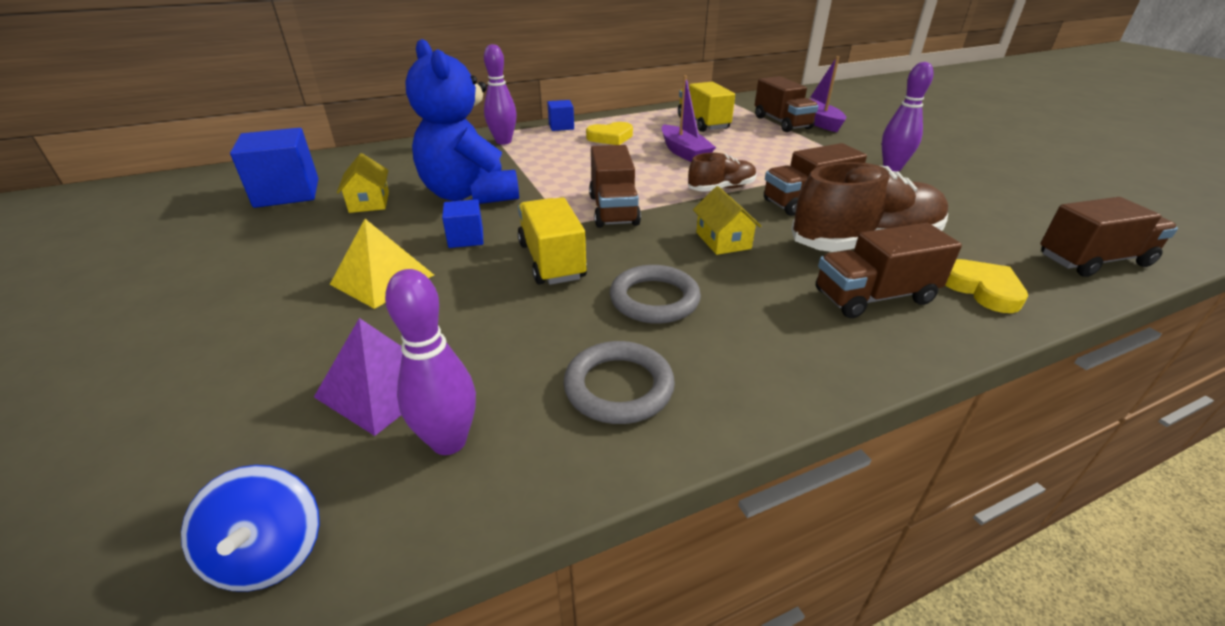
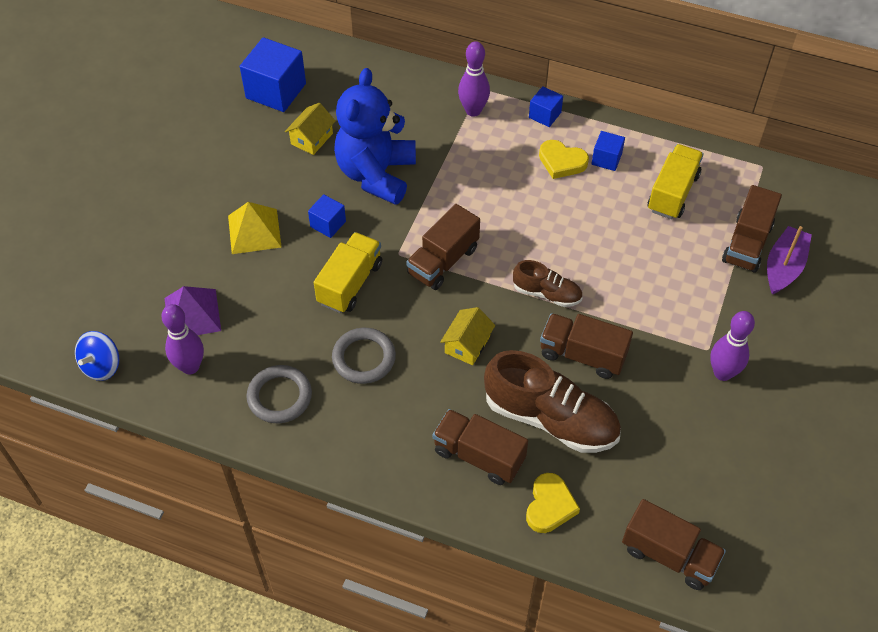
camera: 45 degrees right, 20 degrees up
purple boat [661,75,716,162] -> none
none -> blue cube [592,131,625,171]

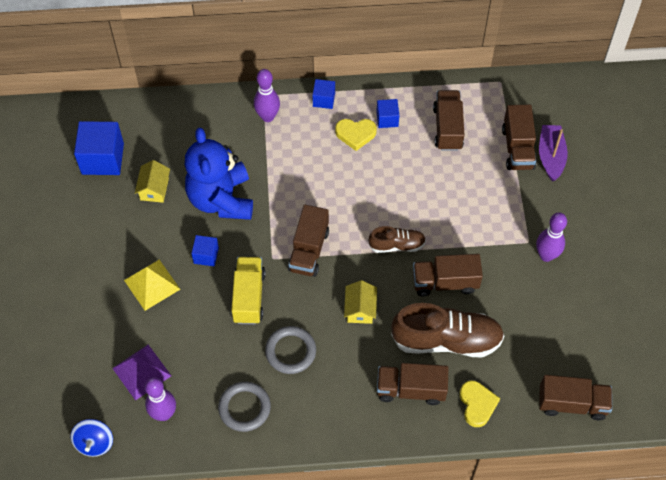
camera: 25 degrees left, 5 degrees up
yellow truck [648,144,704,219] -> brown truck [433,90,465,151]

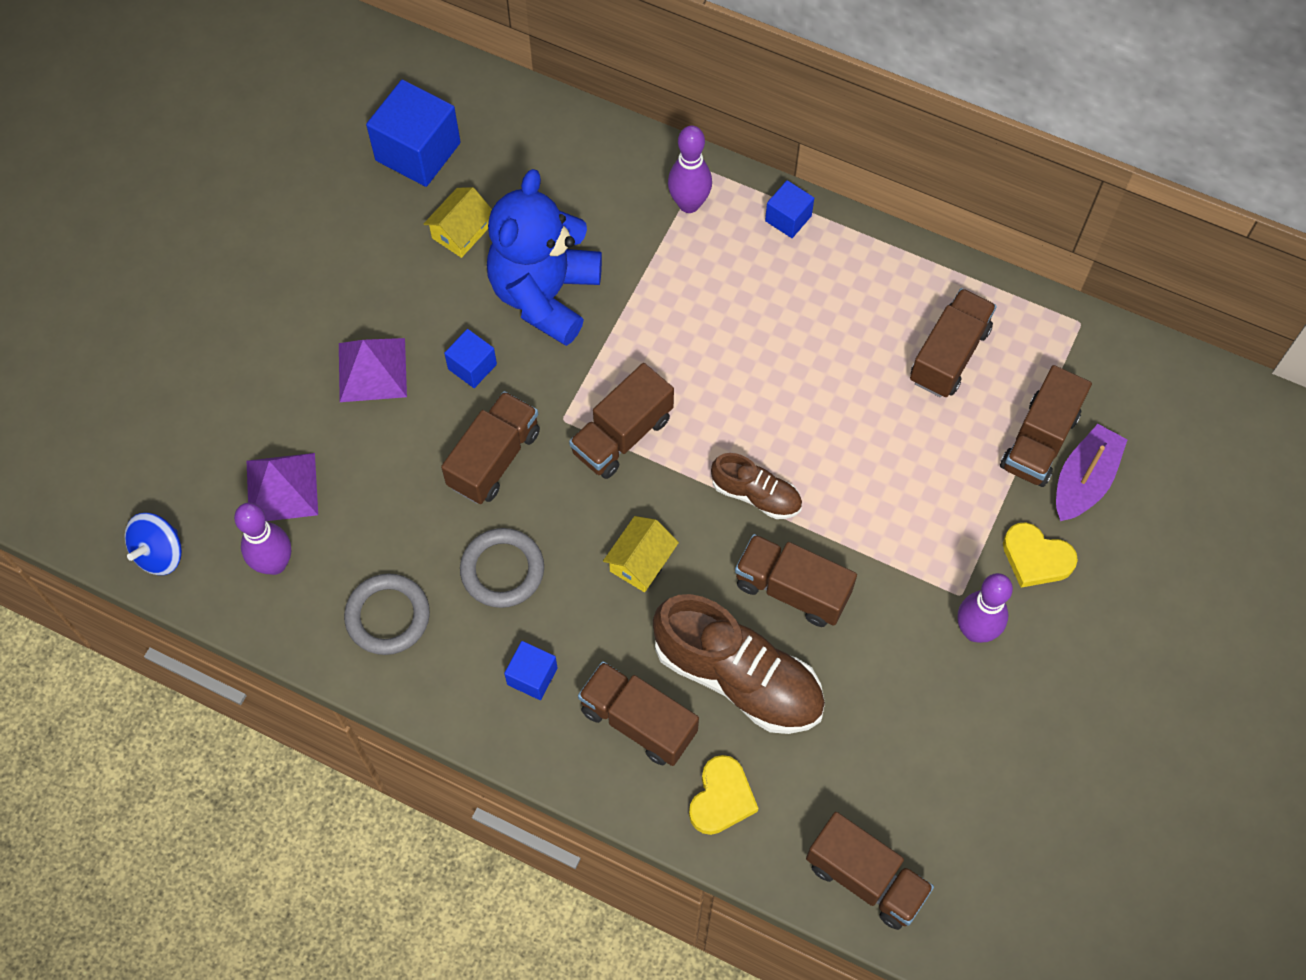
camera: 30 degrees right, 5 degrees up
yellow pyramid [124,260,181,311] -> purple pyramid [339,338,407,402]
yellow truck [231,257,266,324] -> brown truck [441,391,540,504]
yellow heart [335,119,377,151] -> yellow heart moved to [1003,522,1078,588]
blue cube [376,99,399,128] -> blue cube moved to [504,641,558,700]

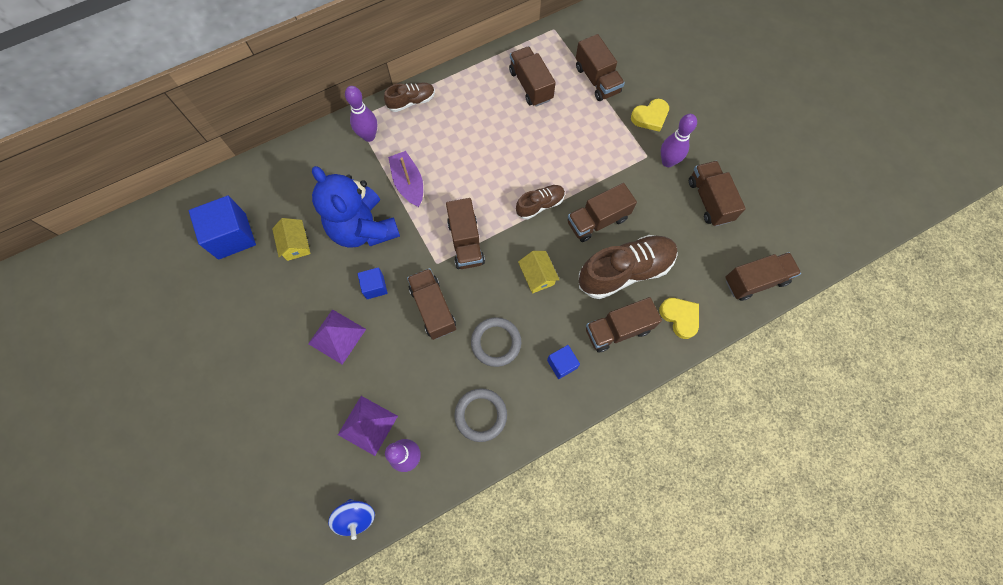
camera: 55 degrees left, 5 degrees up
blue cube [765,180,814,238] -> brown shoe [384,82,435,112]
purple boat [1056,424,1127,521] -> purple boat moved to [388,151,423,207]
none -> brown truck [689,161,746,226]

